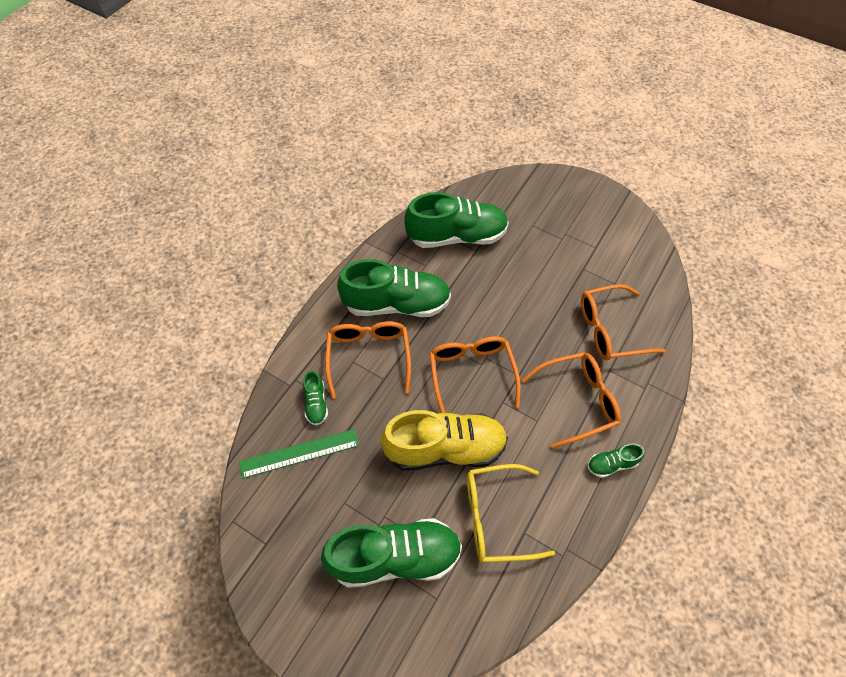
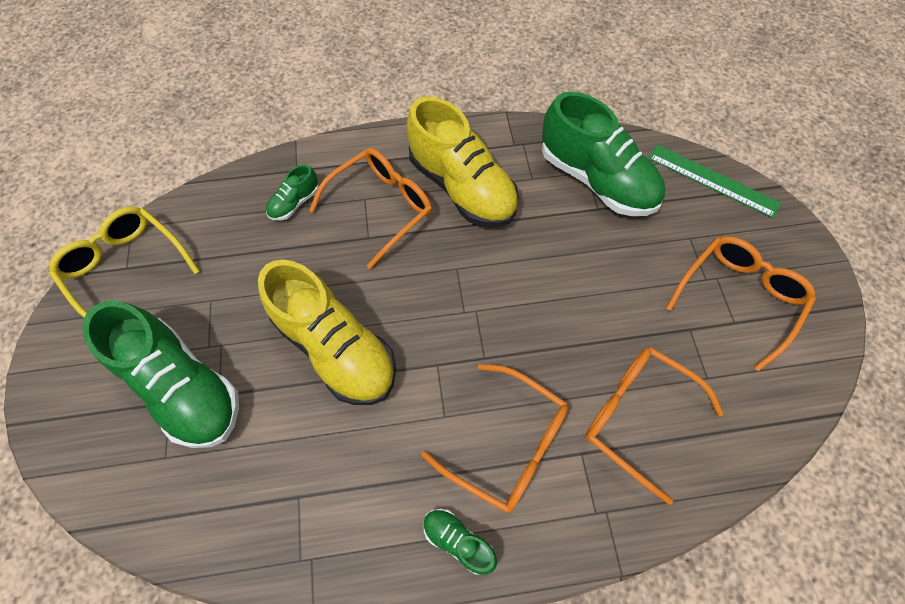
camera: 50 degrees right, 5 degrees up
green ruler [239,429,359,479] -> green ruler moved to [648,145,781,219]
green shoe [337,259,451,317] -> yellow shoe [407,97,519,227]
orange glasses [429,336,521,413] -> orange glasses moved to [666,236,816,372]
yellow glasses [467,464,555,563] -> yellow glasses moved to [49,207,200,318]

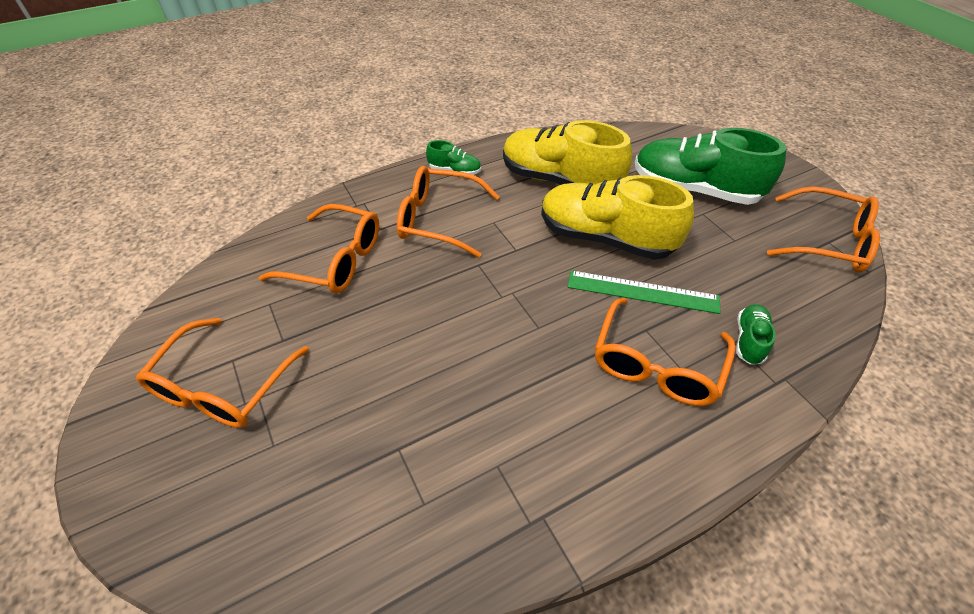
camera: 160 degrees right, 15 degrees down
yellow glasses [49,207,200,318] -> orange glasses [767,186,880,272]
yellow shoe [407,97,519,227] -> yellow shoe moved to [503,120,632,185]
green shoe [542,92,665,216] -> none
green ruler [648,145,781,219] -> green ruler moved to [567,270,721,314]

